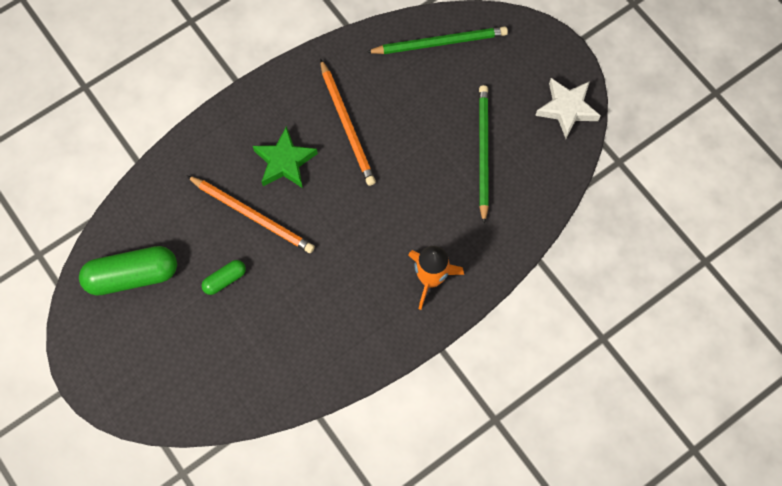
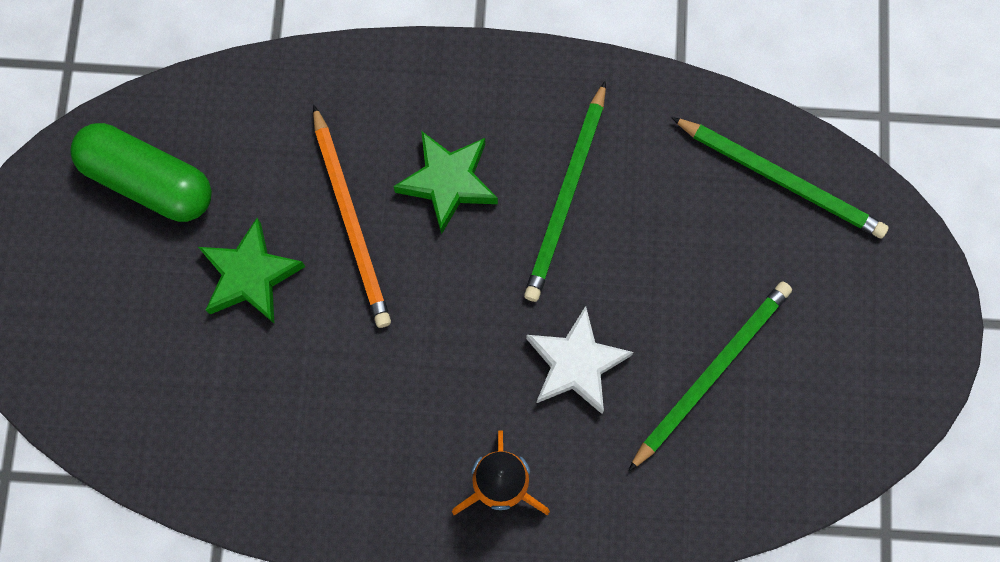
camera: 40 degrees right, 5 degrees up
green capsule [201,260,246,295] -> green star [198,218,305,323]
orange pencil [320,59,376,186] -> green pencil [524,81,606,302]
white star [535,78,601,138] -> white star moved to [526,306,633,414]

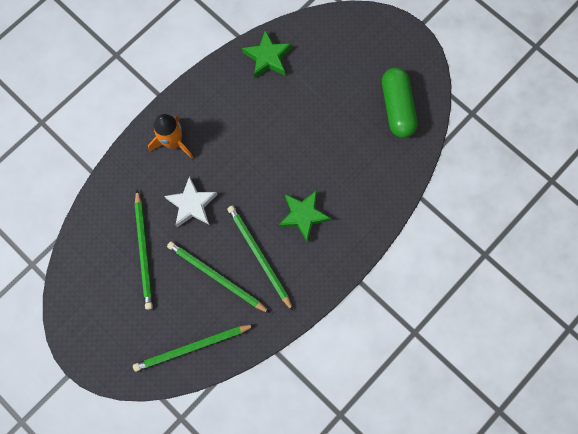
camera: 130 degrees right, 0 degrees up
green capsule [70,123,212,222] -> green capsule turned 75 degrees counterclockwise [382,67,417,138]
green star [198,218,305,323] -> green star moved to [242,30,292,78]
orange pencil [313,105,391,328] -> none
none -> green pencil [167,241,270,313]

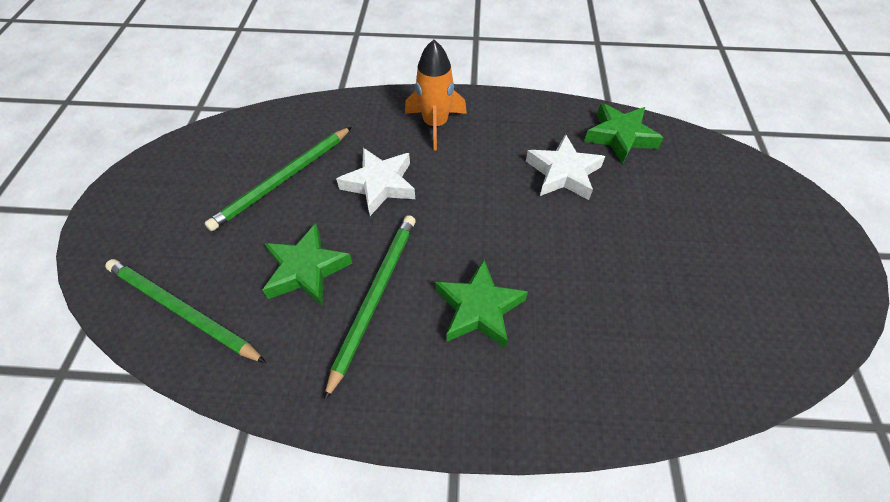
camera: 50 degrees right, 20 degrees down
green pencil [167,241,270,313] -> green star [262,223,352,306]
green capsule [382,67,417,138] -> none
none -> white star [526,134,605,200]

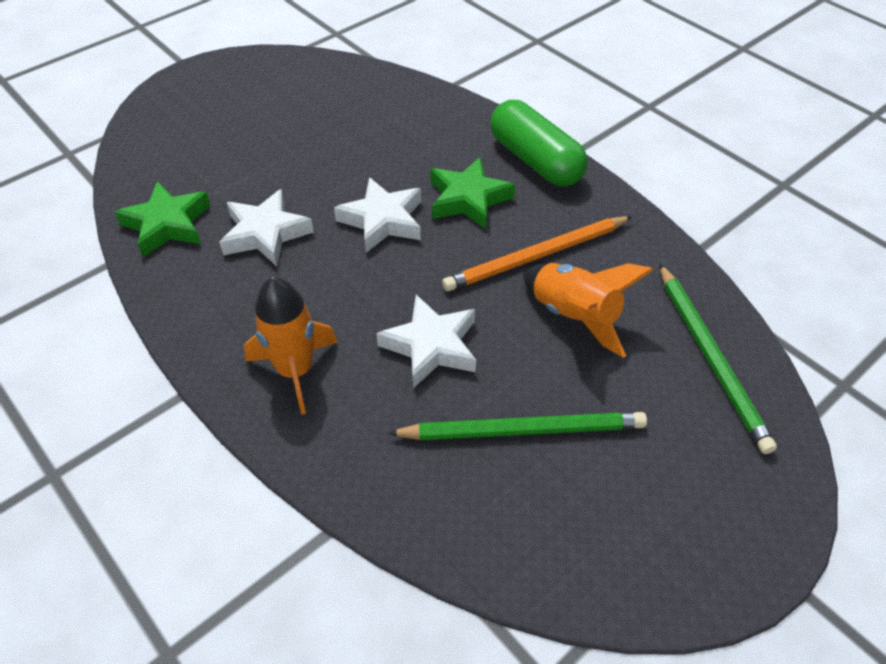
camera: 135 degrees left, 5 degrees down
green star [262,223,352,306] -> orange rocket [523,263,653,358]
green pencil [324,215,416,401] -> orange pencil [442,216,632,291]
none -> white star [334,177,421,253]
none -> green capsule [490,100,588,186]

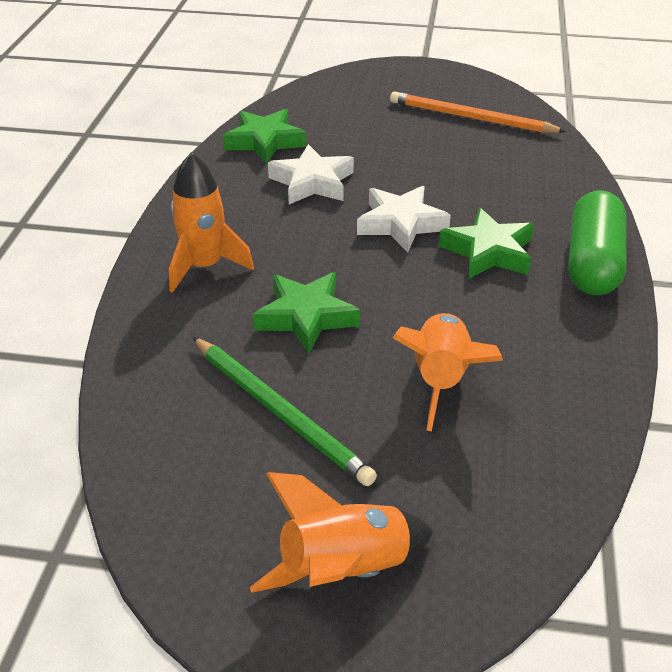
camera: 50 degrees right, 10 degrees down
white star [377,295,476,388] -> green star [253,272,360,354]
orange pencil [442,216,632,291] -> orange pencil moved to [390,91,566,133]
green pencil [659,264,777,454] -> none
none -> orange rocket [250,472,434,593]

